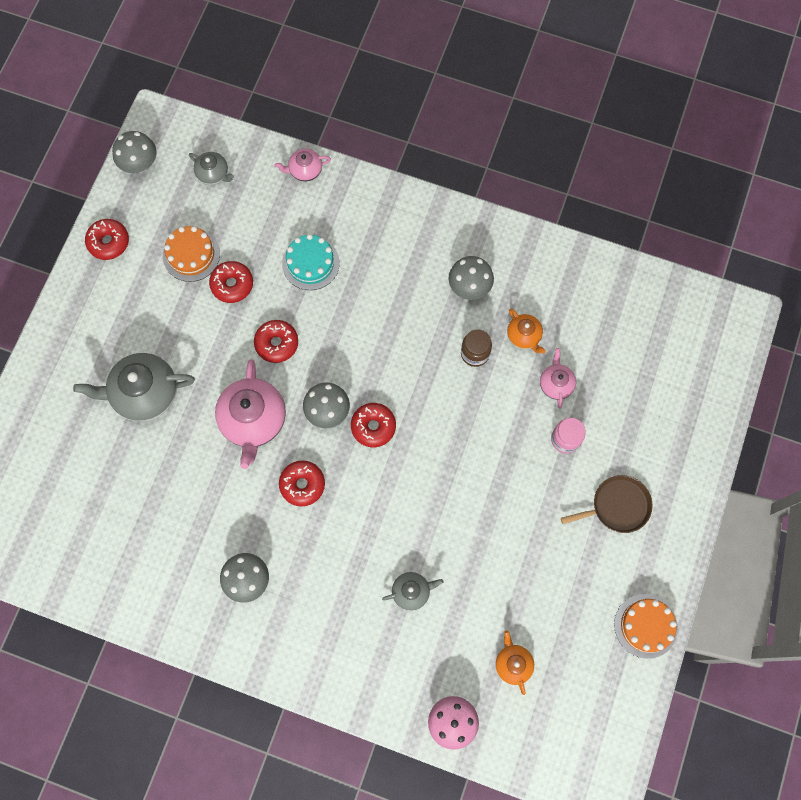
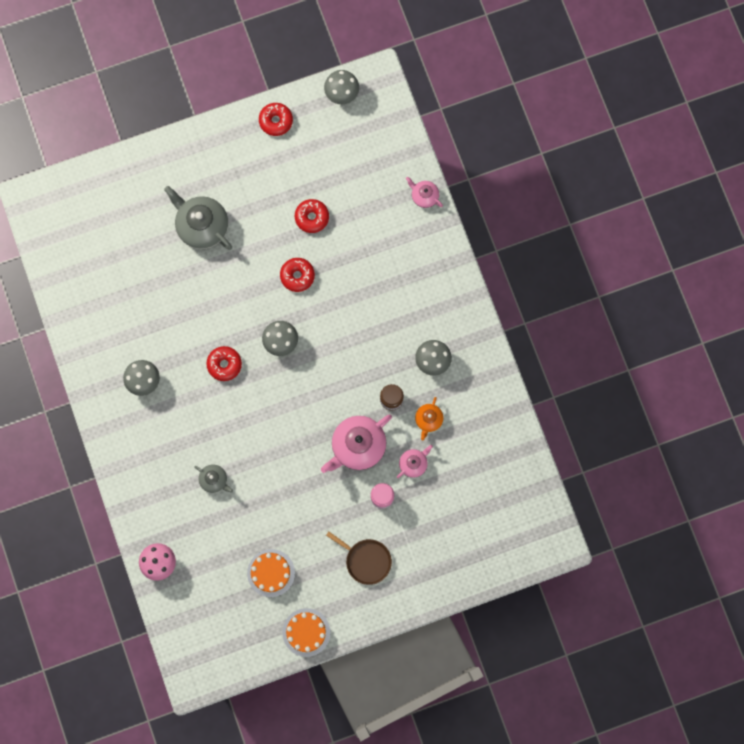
camera: 50 degrees right, 5 degrees up
orange cake [163,226,220,282] -> orange cake moved to [247,549,295,597]
grey teapot [189,152,234,185] -> none
pink teapot [215,359,286,469] -> pink teapot moved to [321,415,392,473]
turquoise cake [282,234,340,290] -> none
red donut [351,403,396,447] -> none
orange teapot [496,631,534,695] -> none

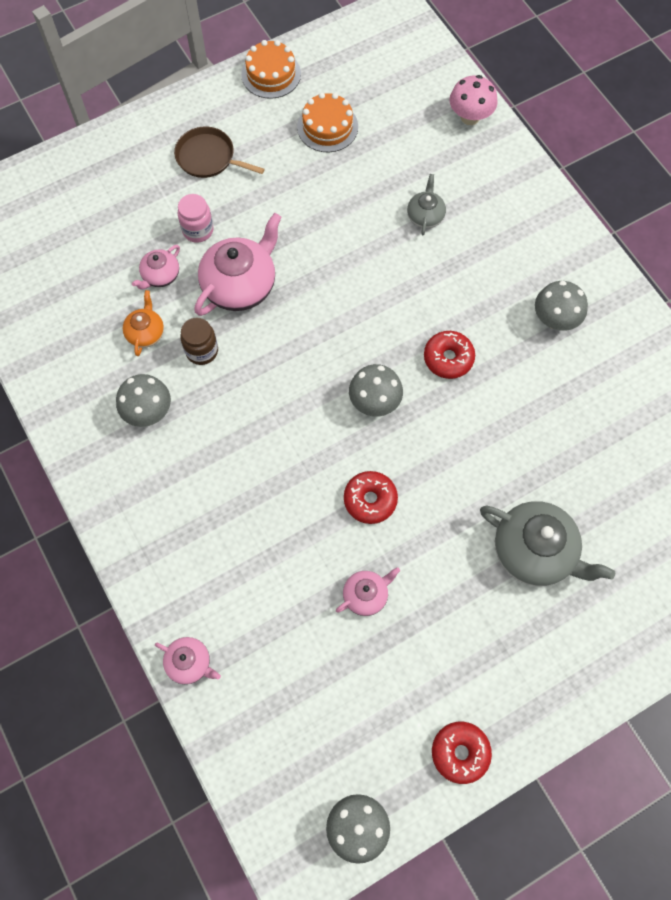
camera: 170 degrees right, 10 degrees down
grey teapot [194,464,233,493] -> grey teapot turned 75 degrees clockwise [407,174,446,235]
red donut [295,199,329,233] -> pink teapot [336,567,400,616]

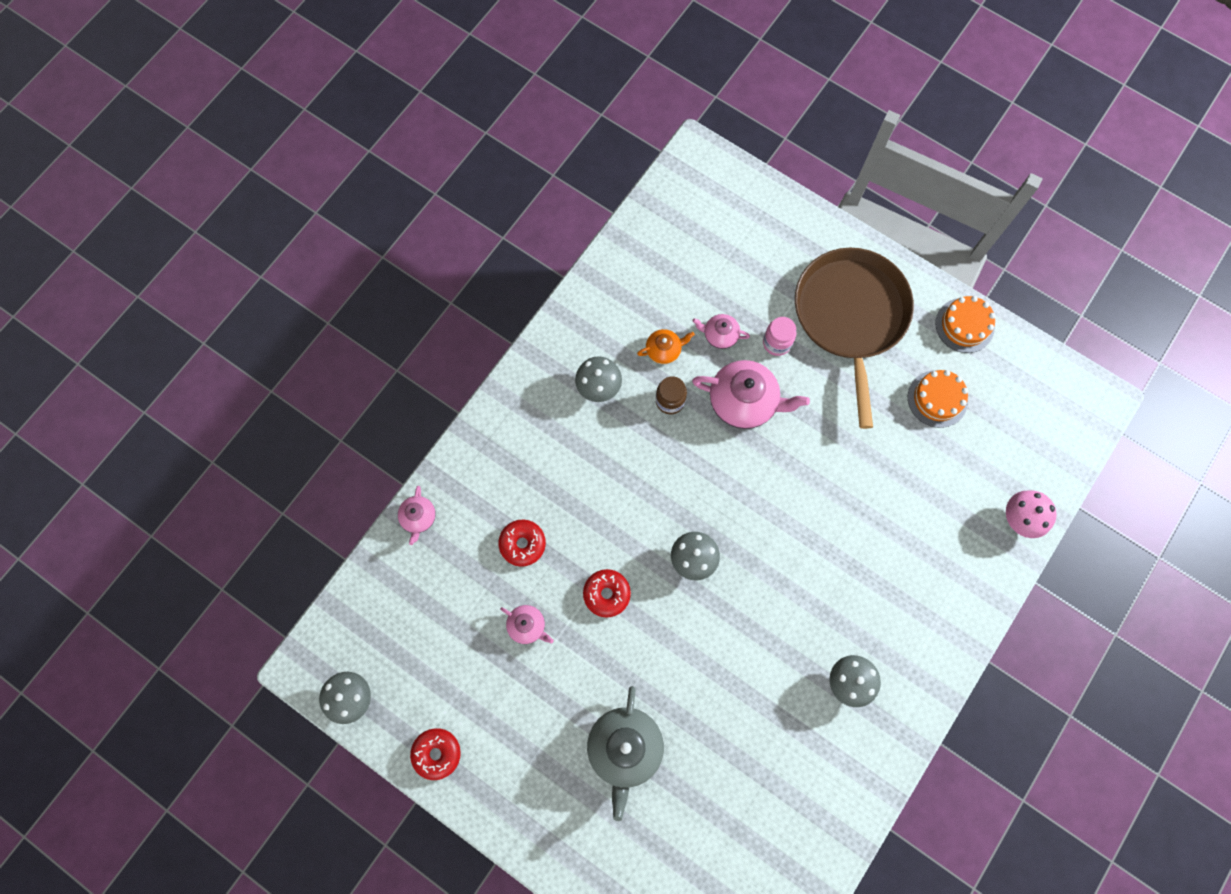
camera: 65 degrees right, 5 degrees up
brown pan [174,127,265,178] -> brown pan [795,248,914,429], size x2.12
grey teapot [407,174,446,235] -> none
red donut [424,331,475,379] -> red donut moved to [498,519,546,567]

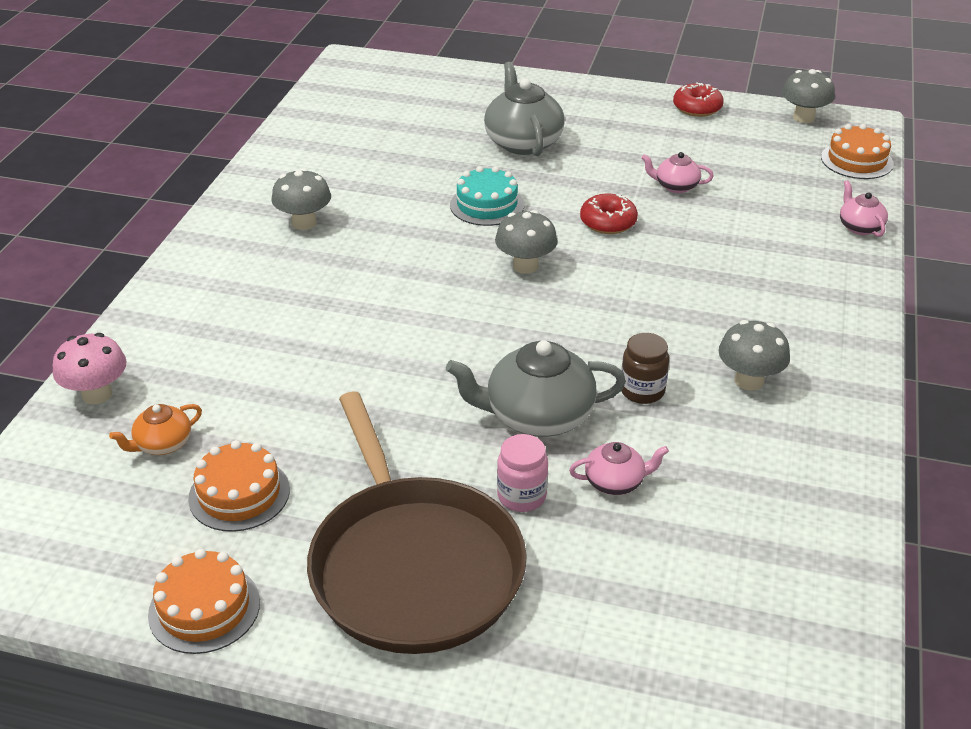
camera: 160 degrees right, 35 degrees down
red donut [498,519,546,567] -> none
orange teapot [637,329,695,364] -> orange teapot moved to [109,404,202,455]
pink teapot [692,360,810,429] -> grey teapot [446,340,626,437]
none -> turquoise cake [450,166,524,226]
none -> orange cake [821,124,894,179]

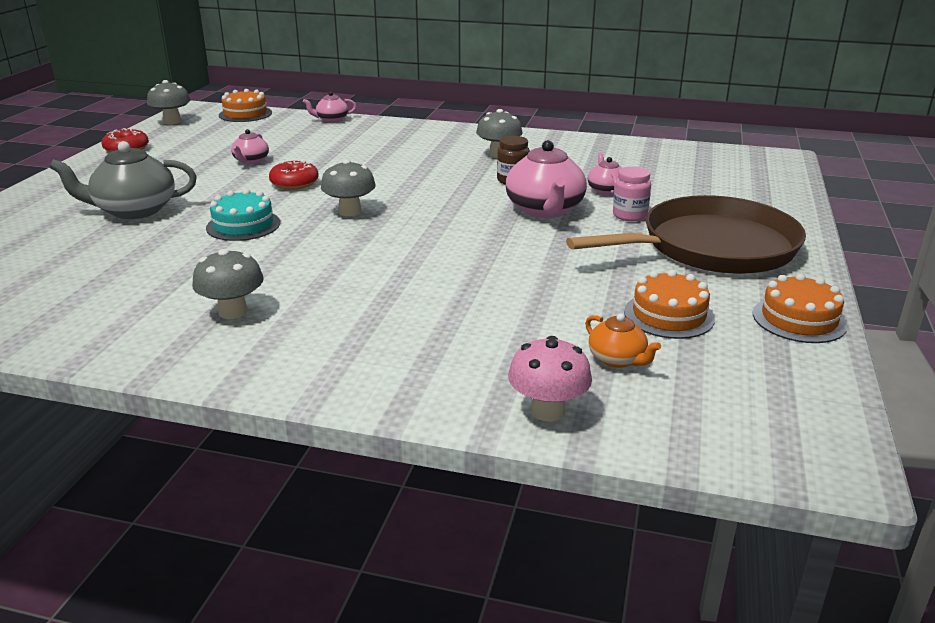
camera: 90 degrees left, 10 degrees down
grey teapot [446,340,626,437] -> pink teapot [506,140,587,218]

